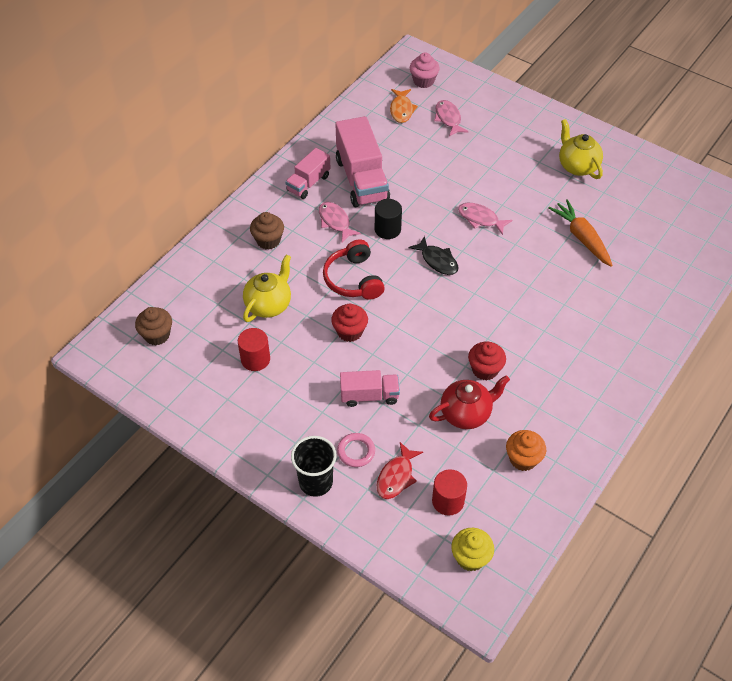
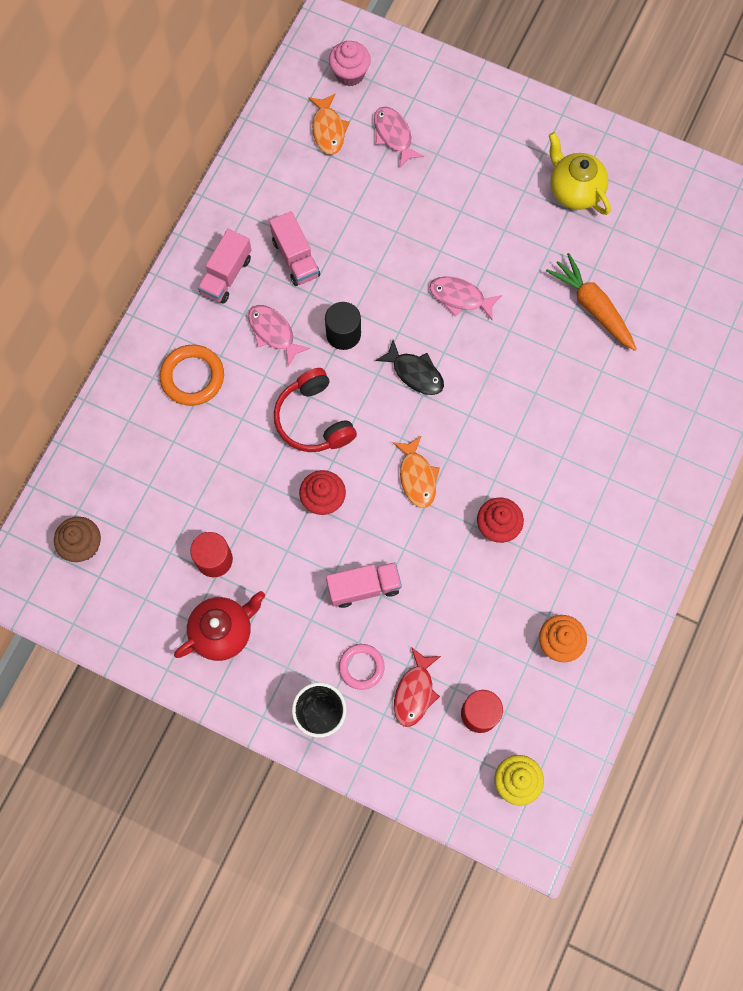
camera: 10 degrees left, 20 degrees up
yellow teapot [243,255,291,322] -> none
brown cupcake [250,212,284,249] -> orange ring [160,345,224,406]
pink truck [335,116,390,207] -> pink truck [269,211,320,286], size x0.57
red teapot [429,375,510,429] -> red teapot moved to [174,591,265,661]
none -> orange fish [393,436,440,508]

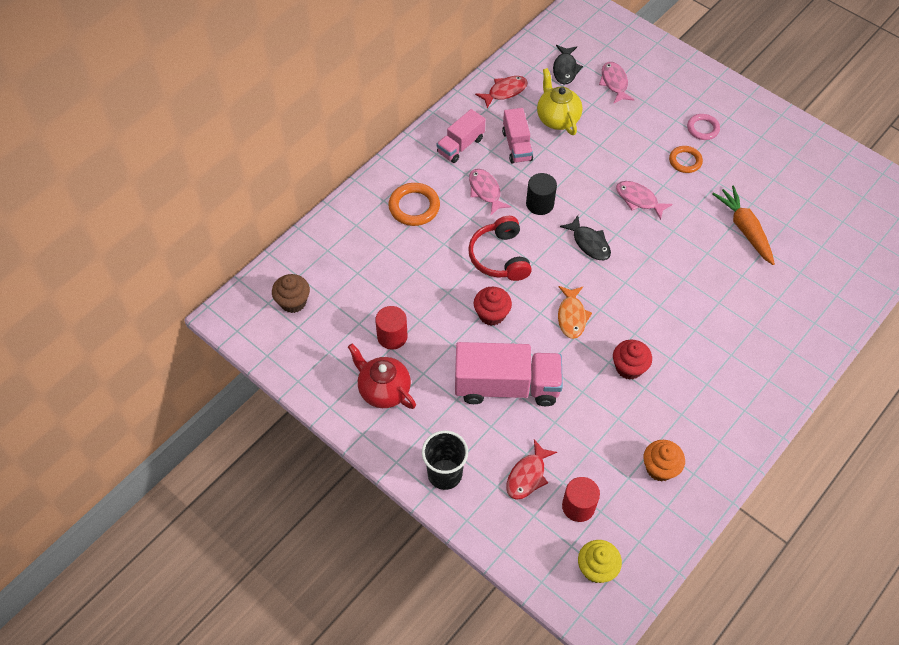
camera: 15 degrees right, 15 degrees down
red teapot [174,591,265,661] -> red teapot turned 120 degrees counterclockwise [348,343,416,409]
orange fish [308,93,350,155] -> black fish [553,45,583,85]
pink truck [326,562,402,608] -> pink truck [455,342,563,406], size x1.74
pink cupcake [329,41,371,86] -> none
pink ring [339,644,385,690] -> pink ring moved to [687,114,720,140]
yellow teapot [549,132,611,215] -> yellow teapot moved to [537,68,582,135]
none -> red fish [475,76,528,108]
none -> orange ring [669,146,703,173]

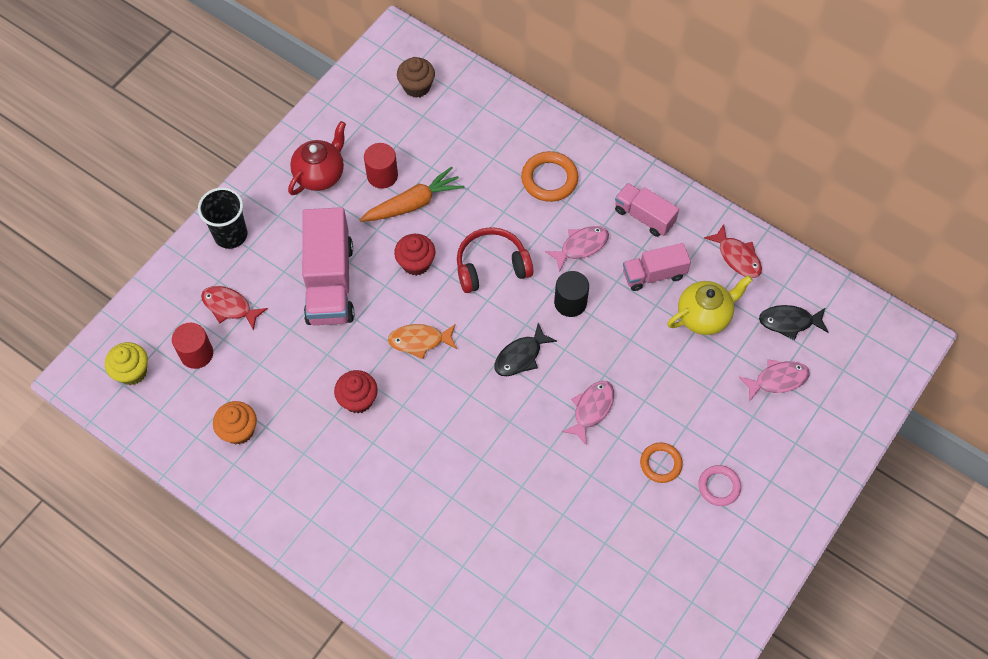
camera: 85 degrees right, 5 degrees up
orange carrot [712,185,775,265] -> orange carrot moved to [359,167,465,222]

